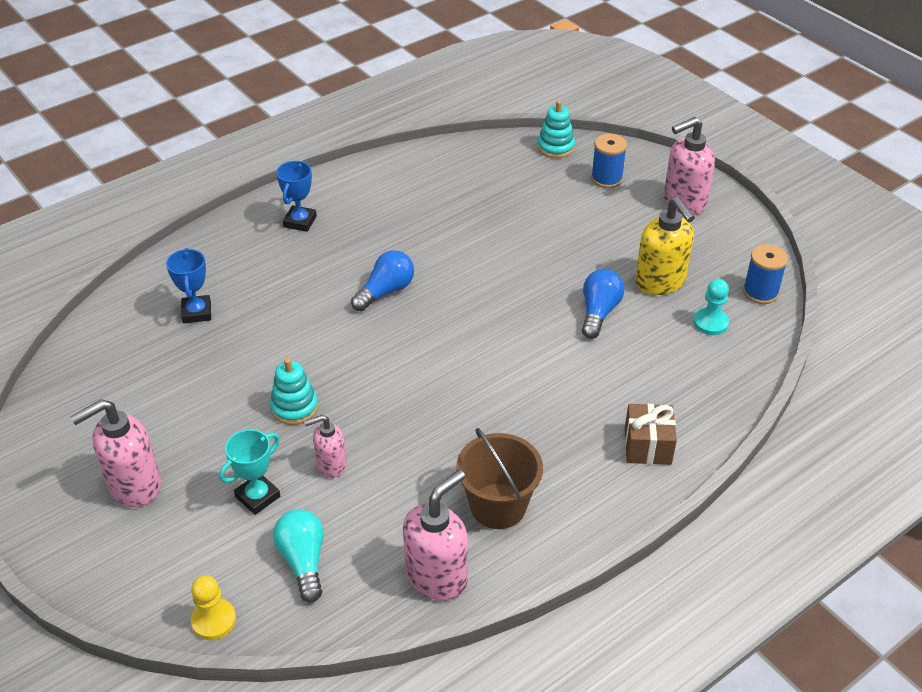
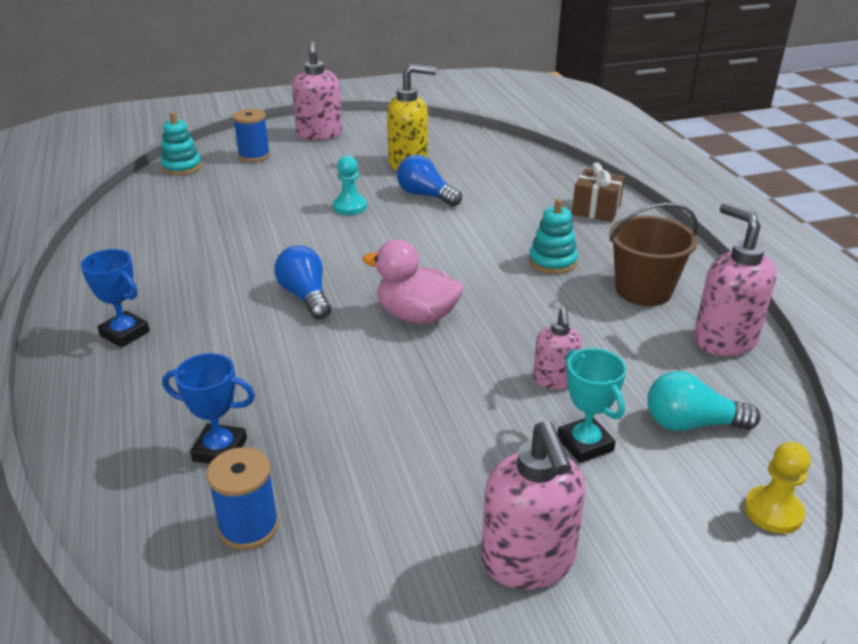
camera: 70 degrees left, 10 degrees down
turquoise stacking toy [270,358,318,425] -> turquoise stacking toy moved to [529,198,578,274]
turquoise pawn [693,279,729,335] -> turquoise pawn moved to [333,156,367,215]
blue spool [743,244,788,304] -> blue spool moved to [206,447,279,550]
none -> pink duck [363,240,464,324]

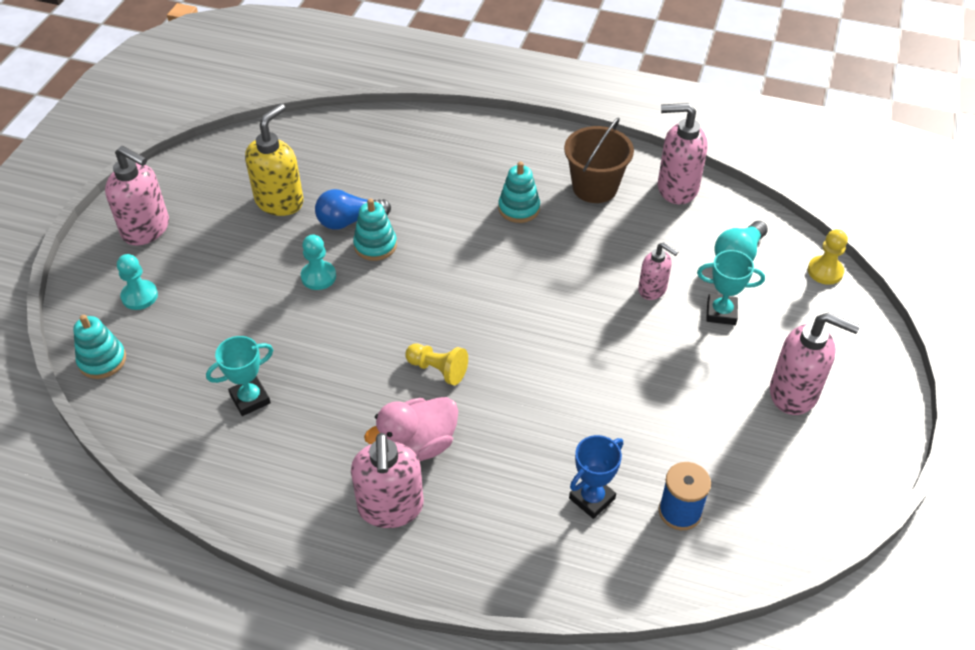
camera: 55 degrees left, 15 degrees up
blue trophy [80,249,150,348] -> pink soap dispenser [351,433,424,528]
blue spool [233,109,270,162] -> turquoise pawn [117,254,158,310]
blue light bulb [274,245,331,320] -> yellow pawn [405,343,468,385]
pink duck [363,240,464,324] -> pink duck moved to [364,397,458,461]
brown gift [572,162,625,222] -> none
none -> turquoise trophy [206,336,273,416]
none -> turquoise stacking toy [353,199,397,261]

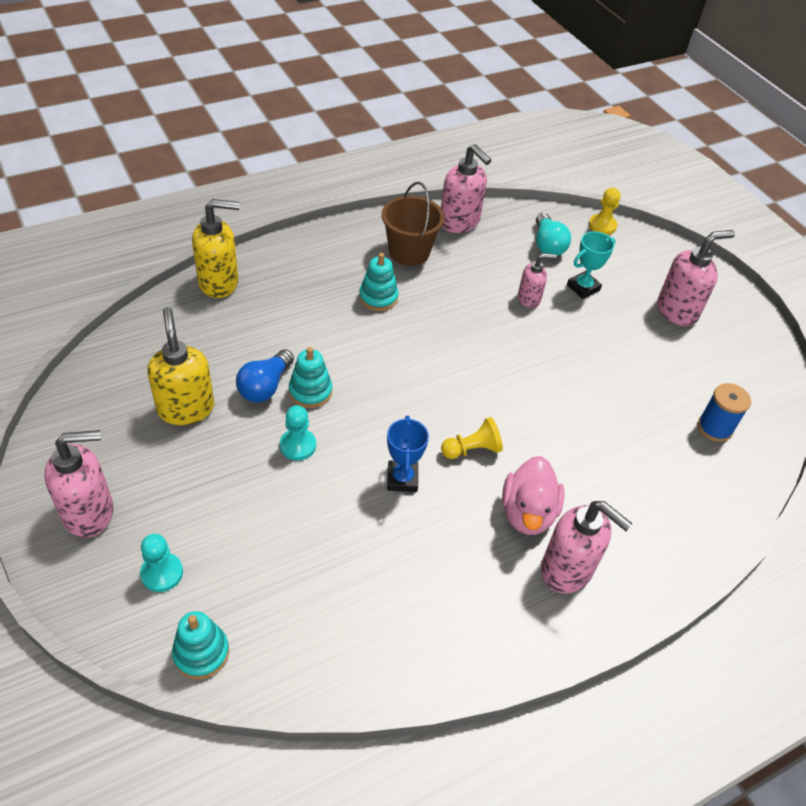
camera: 50 degrees left, 0 degrees up
turquoise trophy [206,336,273,416] -> none
blue trophy [569,435,623,519] -> blue trophy moved to [387,415,429,492]
pink soap dispenser [658,103,708,204] -> pink soap dispenser turned 90 degrees counterclockwise [441,144,491,233]
none -> yellow soap dispenser [192,199,240,298]

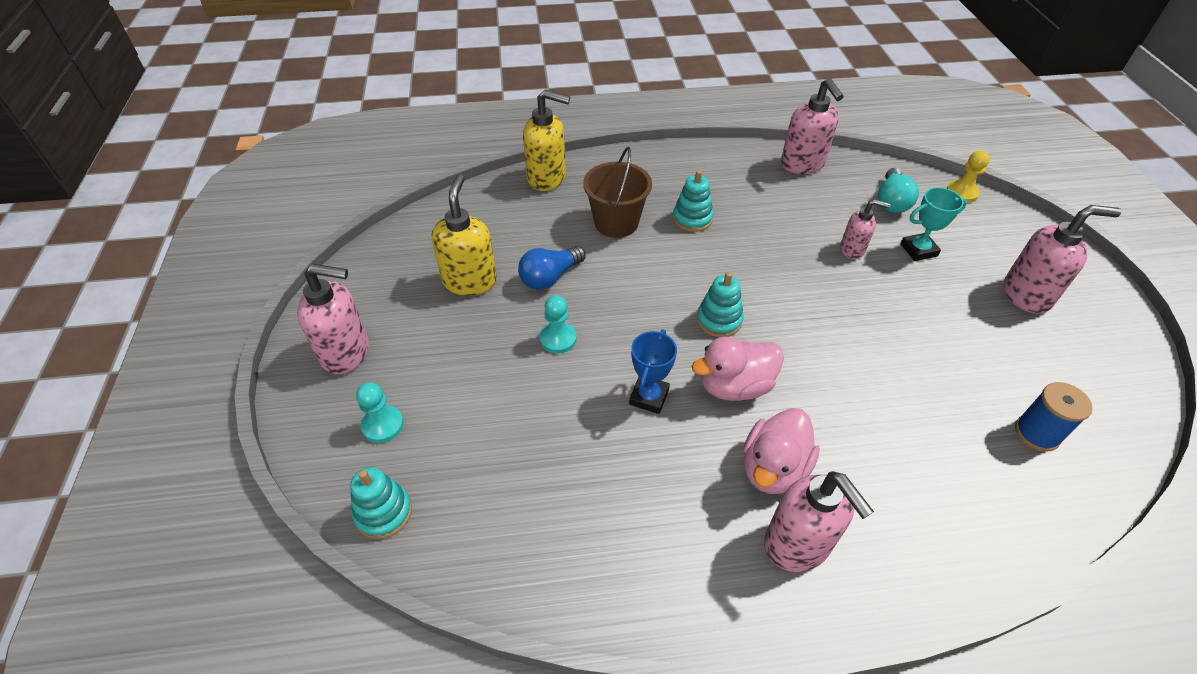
camera: 25 degrees right, 0 degrees up
turquoise stacking toy [289,347,332,408] -> turquoise stacking toy moved to [697,272,744,337]
brown bucket [382,182,444,266] -> brown bucket moved to [583,147,652,238]
yellow pawn [441,417,503,459] -> pink duck [692,337,784,401]

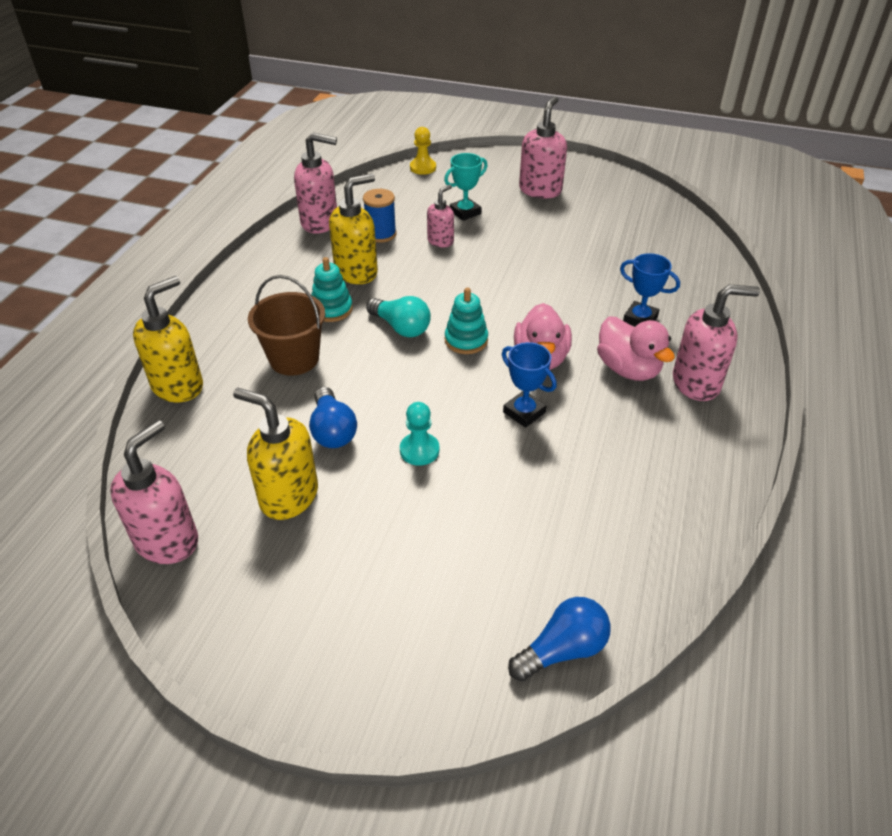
camera: 65 degrees left, 5 degrees down
pink soap dispenser [297,264,369,374] -> pink soap dispenser moved to [110,420,198,564]
turquoise stacking toy [350,467,412,539] -> blue light bulb [508,597,611,682]
turquoise pawn [356,382,404,443] -> none
turquoise light bulb [878,168,919,213] -> turquoise light bulb moved to [366,296,431,337]
turquoise trophy [900,187,967,261] -> turquoise trophy turned 45 degrees clockwise [444,153,487,221]
blue spool [1015,382,1093,452] -> blue spool moved to [363,189,396,243]
none -> yellow soap dispenser [329,174,378,284]
none -> blue trophy [620,253,680,326]

